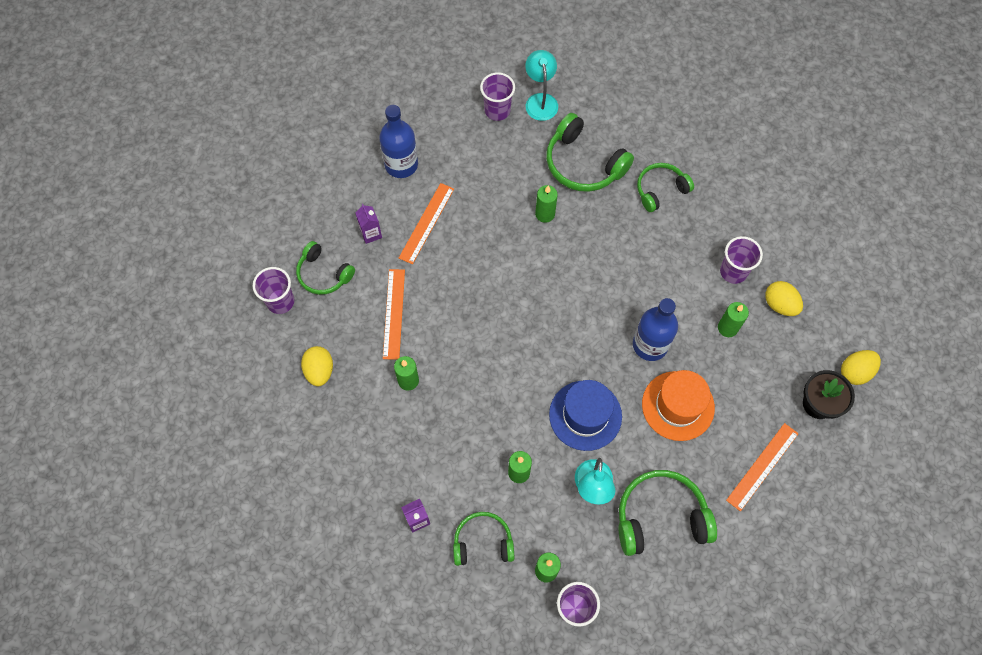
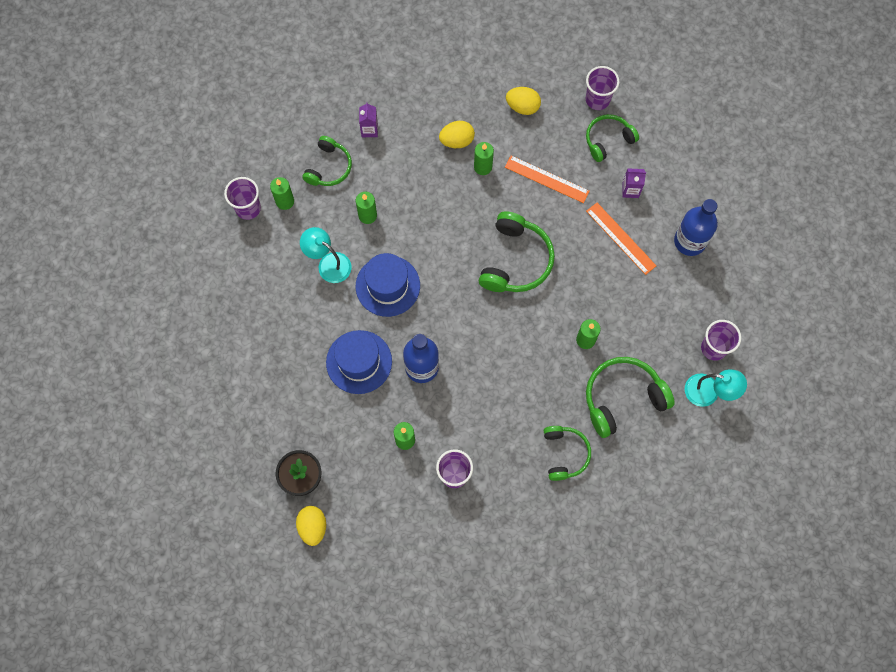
camera: 115 degrees right, 5 degrees up
green headphones [618,470,717,556] -> green headphones moved to [479,211,555,292]
orange hat [642,370,715,441] -> blue hat [326,330,392,394]
orange ruler [726,423,799,511] -> none
yellow egg [765,281,803,316] -> yellow egg moved to [439,121,475,148]

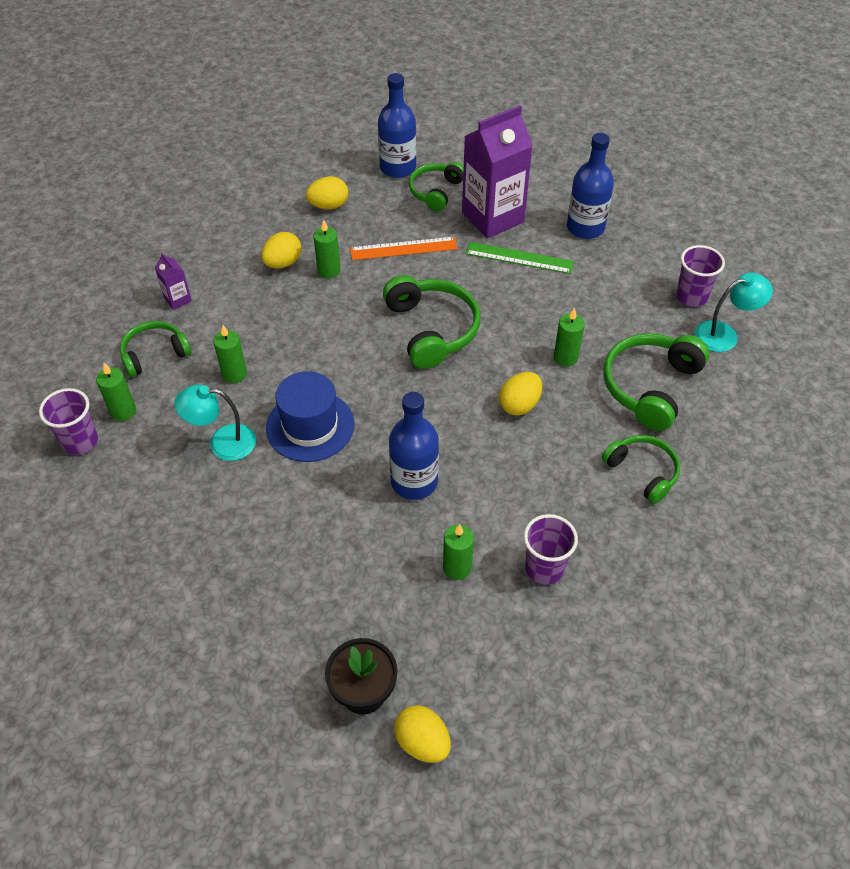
camera: 35 degrees left, 20 degrees down
green headphones [302,136,352,186] -> green headphones turned 105 degrees counterclockwise [120,321,191,377]
blue hat [326,330,392,394] -> none
purple cup [586,66,619,110] -> blue bottle [378,73,416,178]
orange ruler [586,203,656,275] -> green ruler [466,242,574,274]
purple carton [622,168,646,198] -> purple carton [462,105,533,239], size x2.35
none -> yellow egg [499,372,542,415]

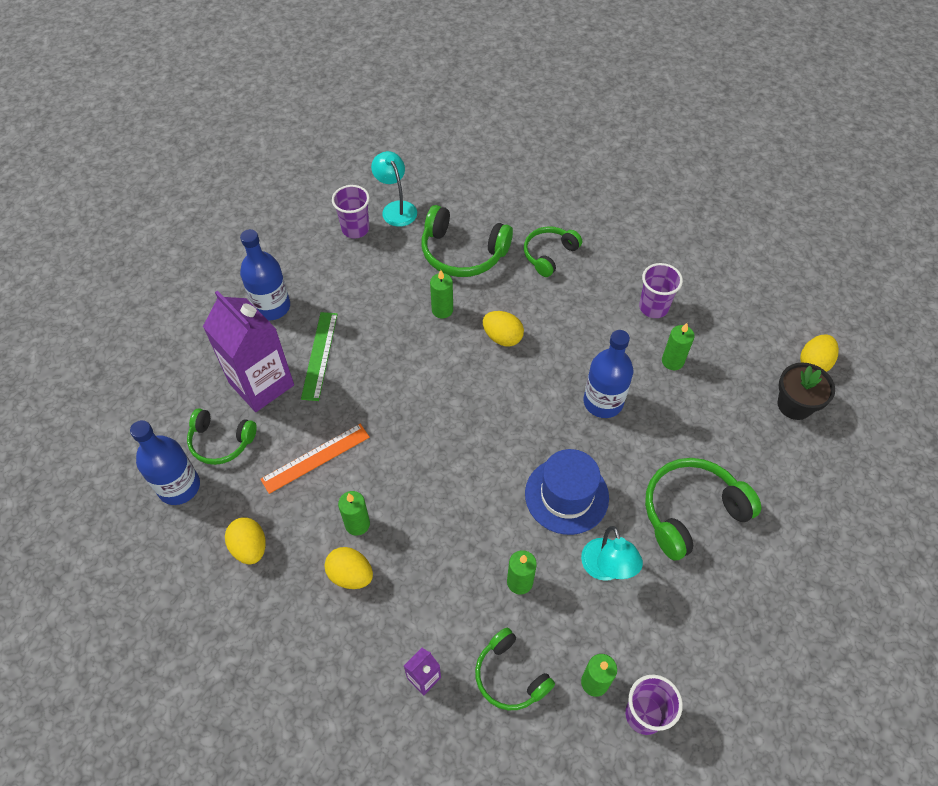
camera: 100 degrees left, 5 degrees up
orange ruler [350,237,458,260] -> orange ruler turned 75 degrees clockwise [260,424,370,494]
green headphones [383,275,481,369] -> green headphones moved to [645,458,761,560]

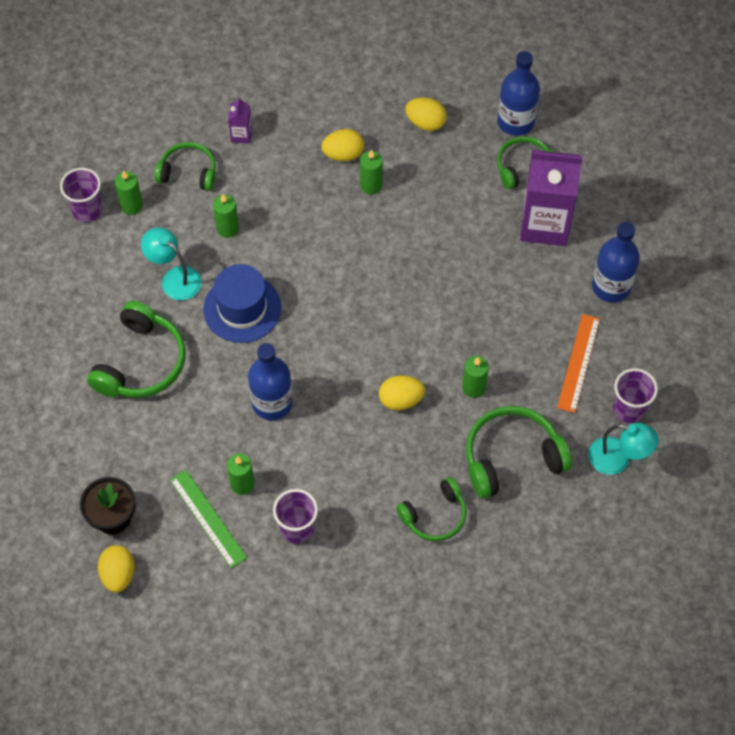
camera: 140 degrees right, 5 degrees up
orange ruler [260,424,370,494] -> orange ruler moved to [557,314,600,413]
green ruler [301,312,338,401] -> green ruler moved to [170,470,247,568]
green headphones [524,226,582,277] -> green headphones turned 60 degrees clockwise [396,477,467,541]

